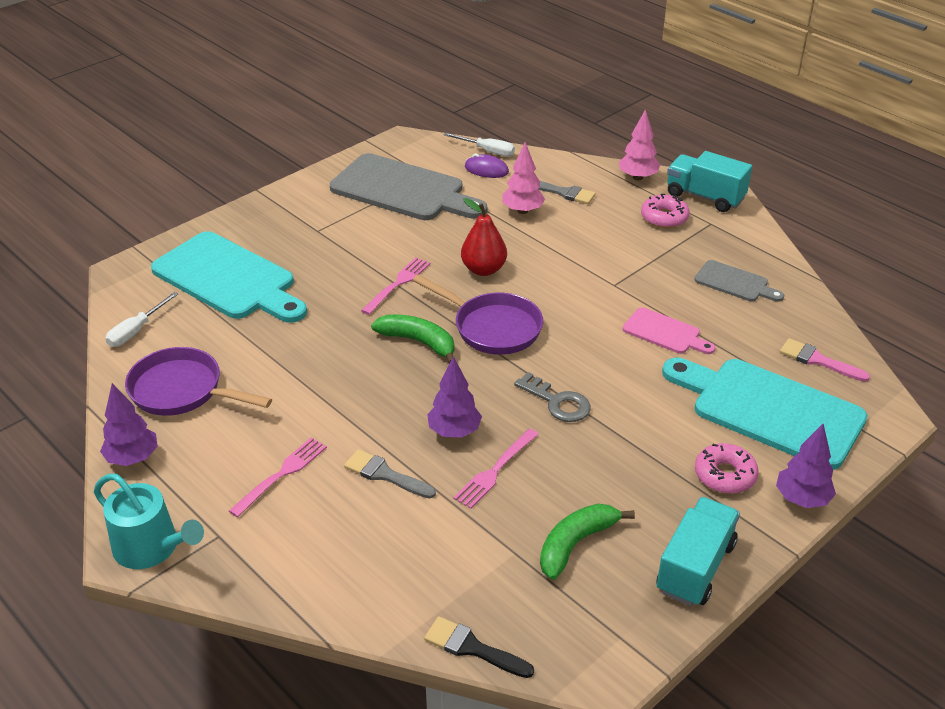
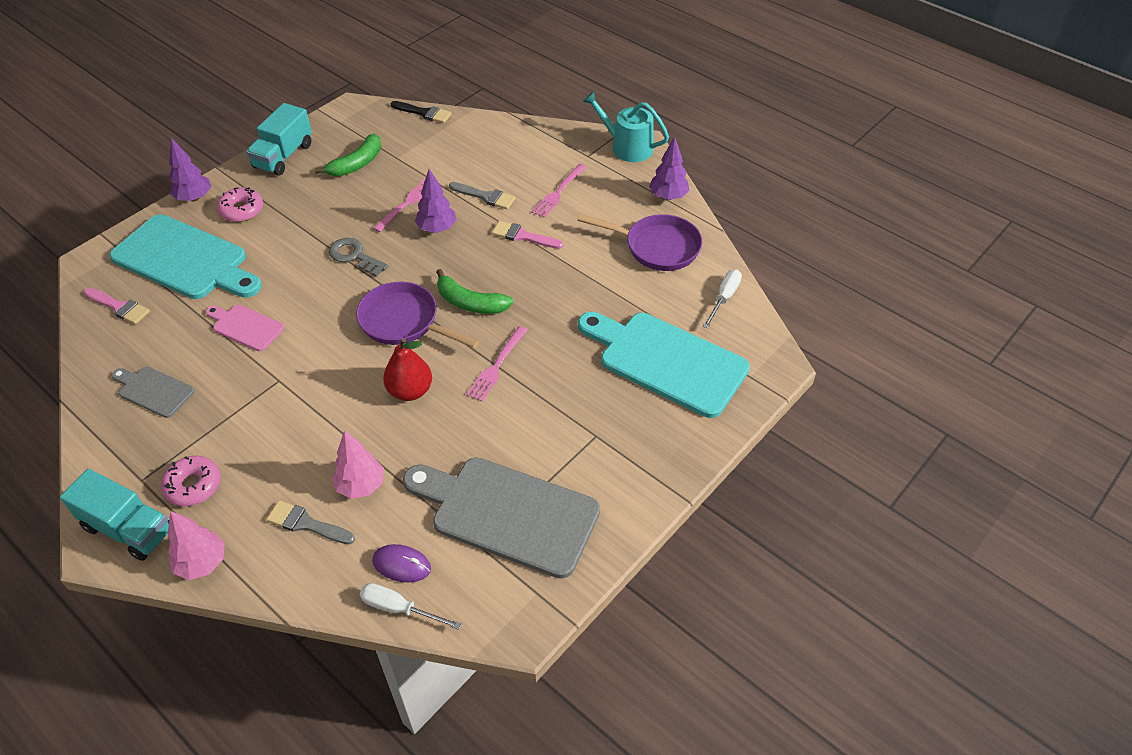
camera: 175 degrees right, 10 degrees up
none -> pink brush [492,221,563,249]

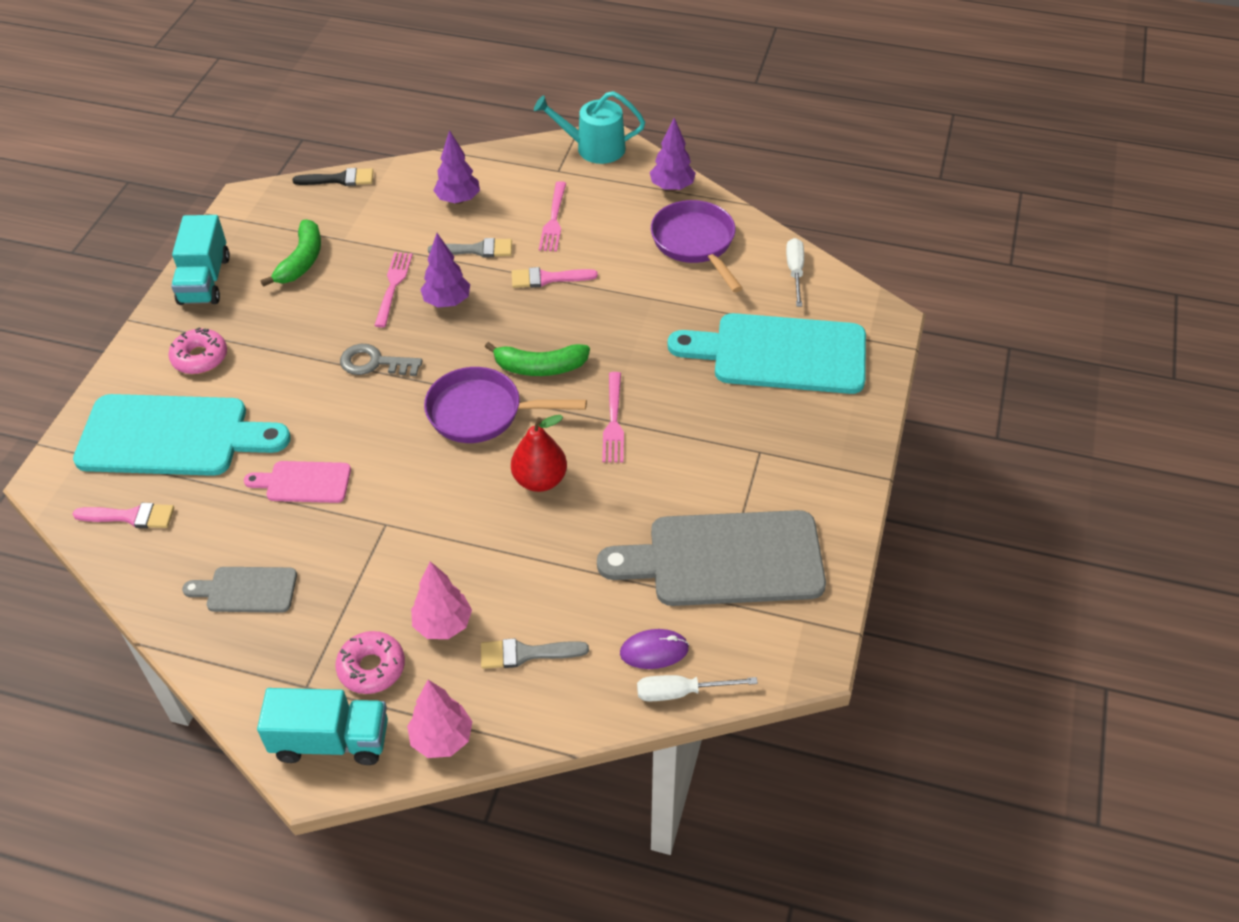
camera: 25 degrees left, 0 degrees up
purple tree [169,138,211,202] -> purple tree moved to [433,130,480,204]
pink tree [332,430,384,499] -> pink tree moved to [411,561,472,639]
purple pan [577,214,702,271] -> purple pan turned 105 degrees counterclockwise [651,200,743,292]

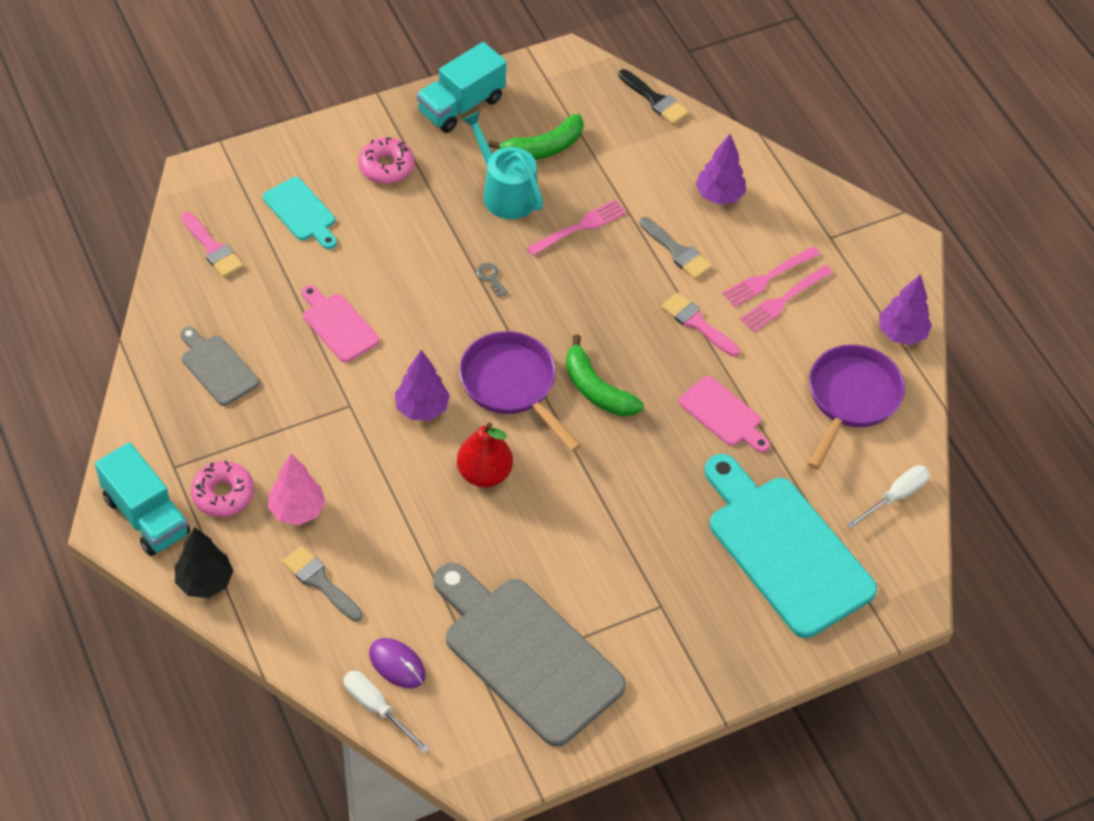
camera: 45 degrees right, 5 degrees up
turquoise cutting board [73,394,290,476] -> turquoise cutting board [263,177,337,249], size x0.49
grey key [340,344,423,376] -> grey key [476,263,508,297], size x0.53
pink tree [407,680,473,758] -> black tree [175,527,233,598]
purple tree [420,233,470,308] -> purple tree moved to [395,350,450,421]
turquoise watering can [534,91,645,164] -> turquoise watering can moved to [462,111,544,219]
pink fork [602,372,624,462] -> pink fork moved to [740,265,833,332]
none -> pink cutting board [678,376,770,453]

